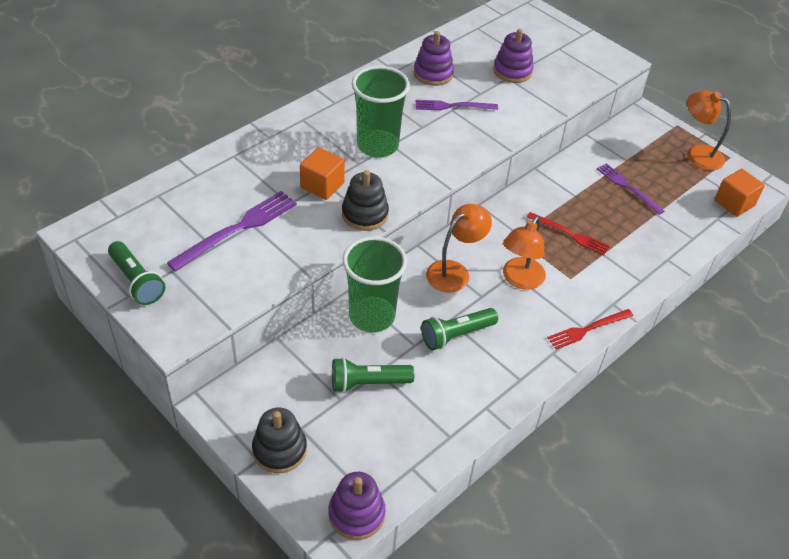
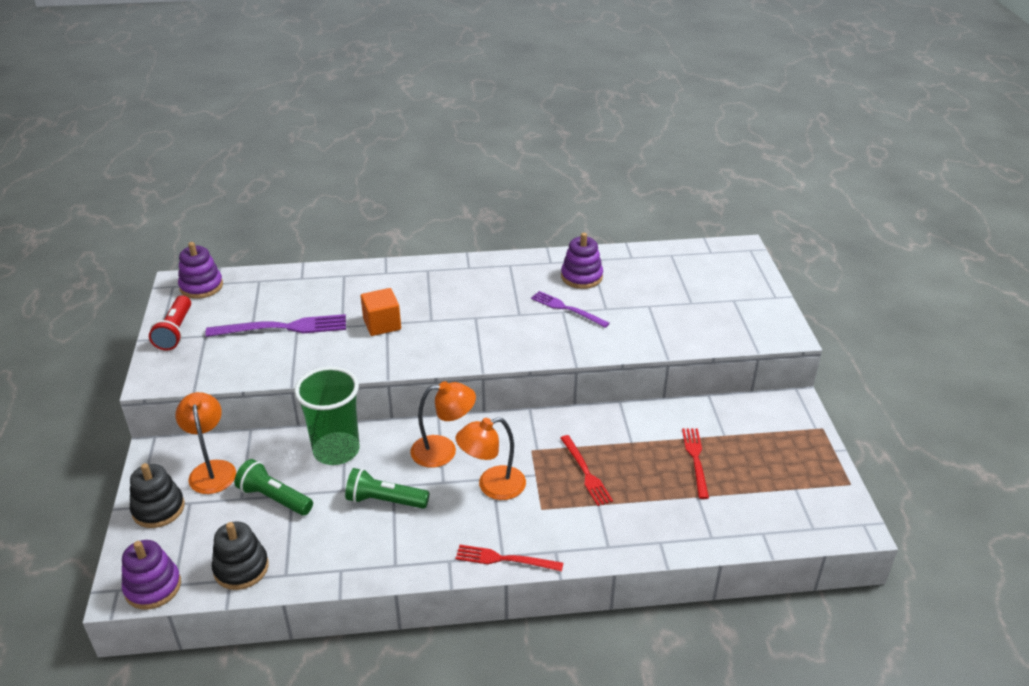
camera: 40 degrees right, 10 degrees down
green flashlight [108,241,165,305] -> red flashlight [149,295,191,351]
black stacking toy [342,170,389,231] -> black stacking toy moved to [212,521,269,590]
green cup [352,65,410,158] -> none
purple stacking toy [493,29,534,83] -> purple stacking toy moved to [178,242,223,299]
purple fork [597,163,665,215] -> red fork [682,428,709,499]
orange lamp [687,90,731,170] -> orange lamp moved to [175,392,236,494]
orange cube [715,169,765,217] -> none

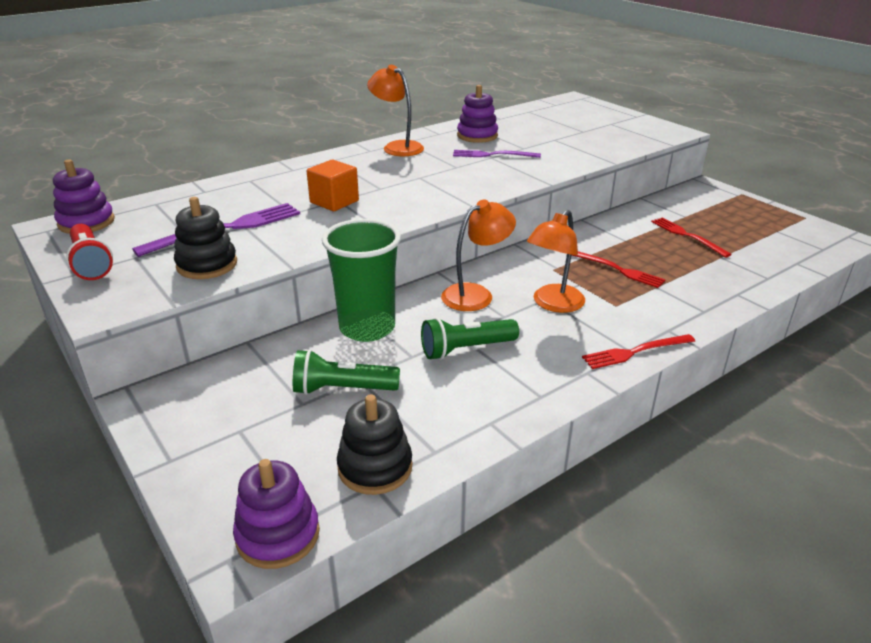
camera: 30 degrees left, 5 degrees down
black stacking toy [130,463,185,528] -> black stacking toy moved to [174,197,237,279]
orange lamp [175,392,236,494] -> orange lamp moved to [367,65,424,156]

